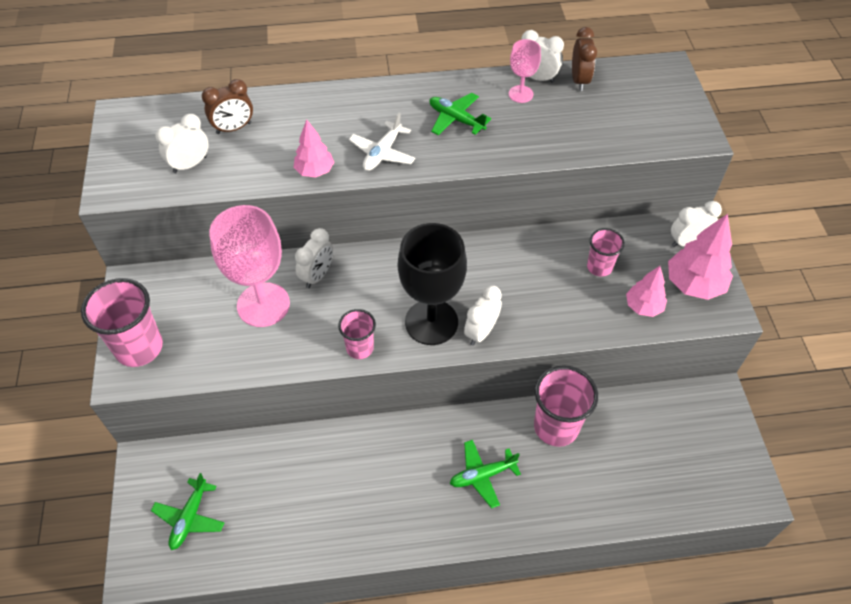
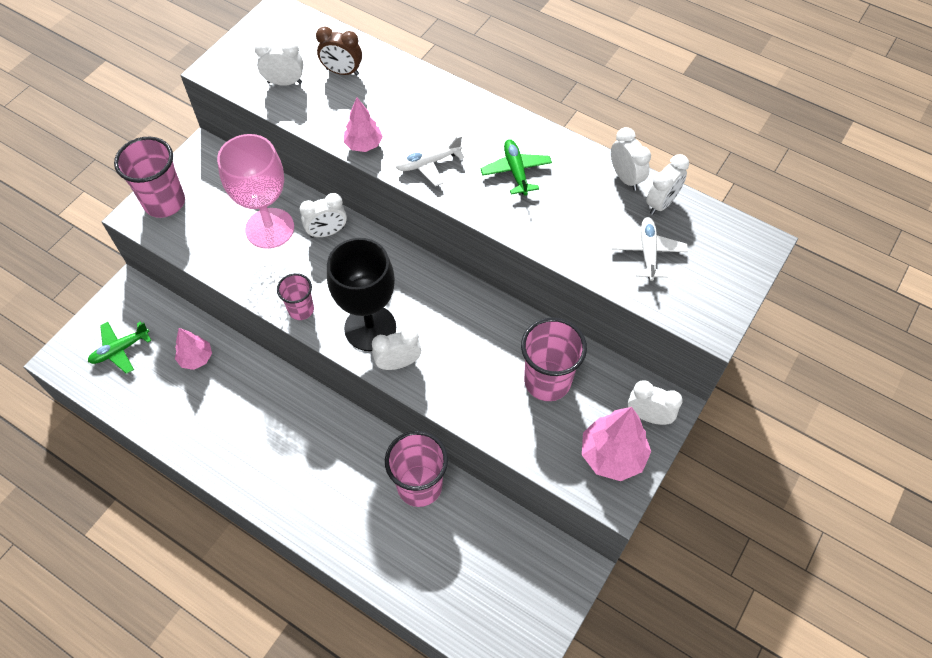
camera: 40 degrees right, 5 degrees up
green plane [450,440,521,509] -> none
pink goblet [509,39,541,103] -> none
brown clock [572,27,597,91] -> white clock [646,154,689,215]
pink cup [587,228,625,277] -> pink cup [521,317,587,401], size x1.73
pink tree [626,266,667,317] -> pink tree moved to [175,328,212,370]
none -> white plane [611,217,688,281]

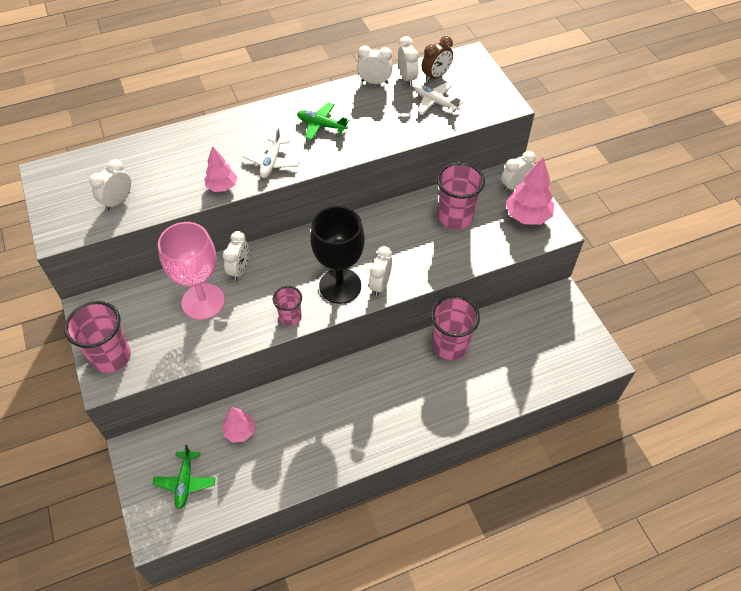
camera: 55 degrees left, 5 degrees down
brown clock [316,26,362,75] -> brown clock moved to [422,36,453,82]

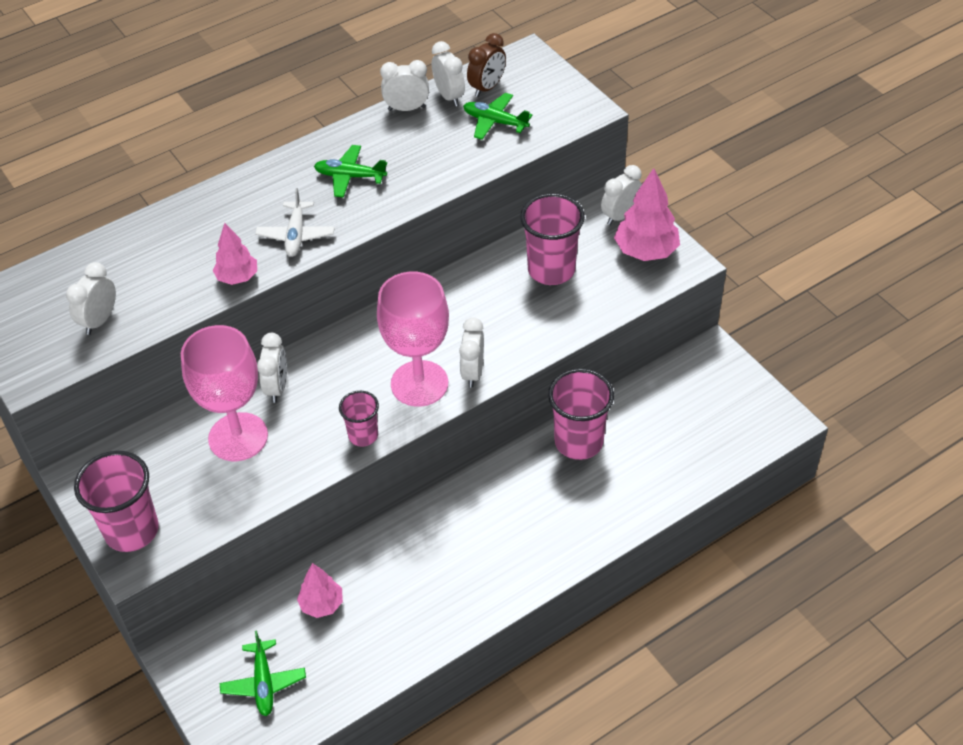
camera: 10 degrees left, 5 degrees down
black goblet [310,206,365,304] -> pink goblet [377,272,449,407]
white plane [415,82,463,114] -> green plane [463,93,532,140]

